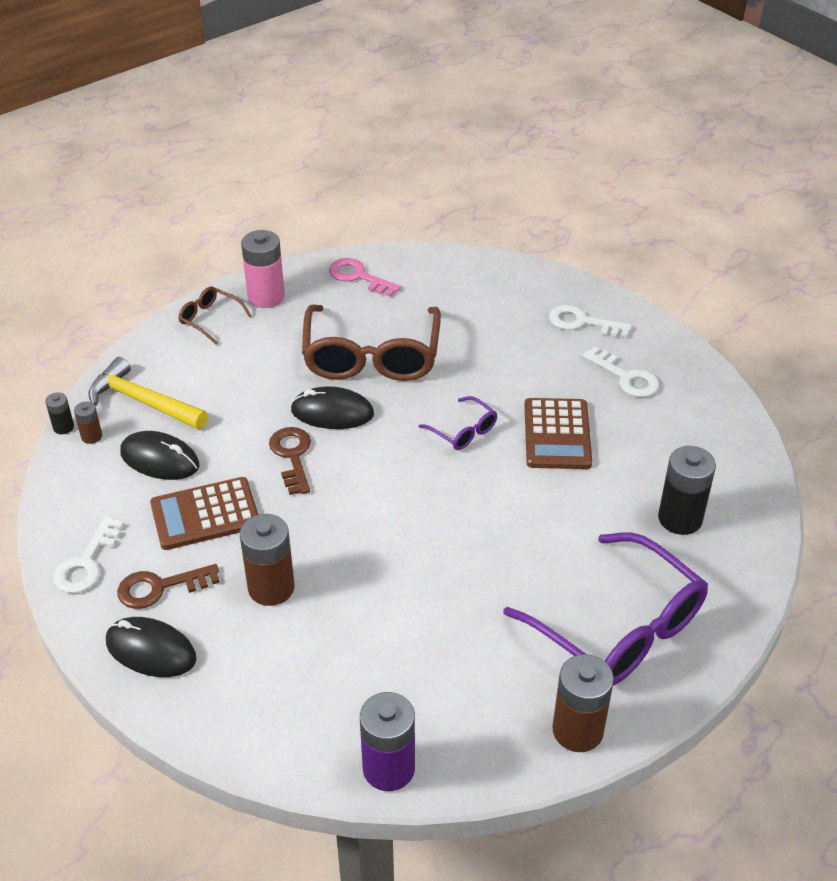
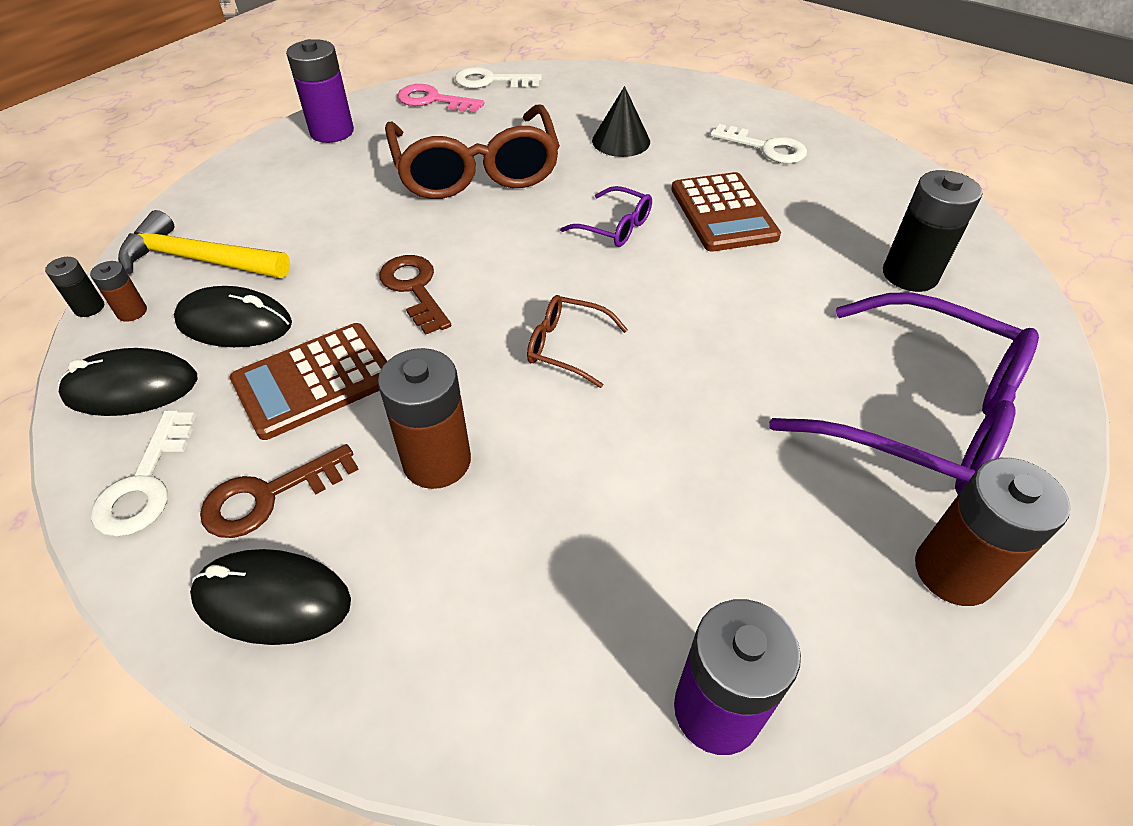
camera: 15 degrees left, 5 degrees up
brown glasses [178,286,252,344] -> brown glasses moved to [527,295,628,388]
pink battery [241,230,285,308] -> purple battery [286,39,354,143]
black mouse [291,386,374,429] -> black mouse moved to [58,348,198,416]
white key [549,305,632,338] -> white key moved to [455,67,542,88]
none -> black cone [592,86,650,157]

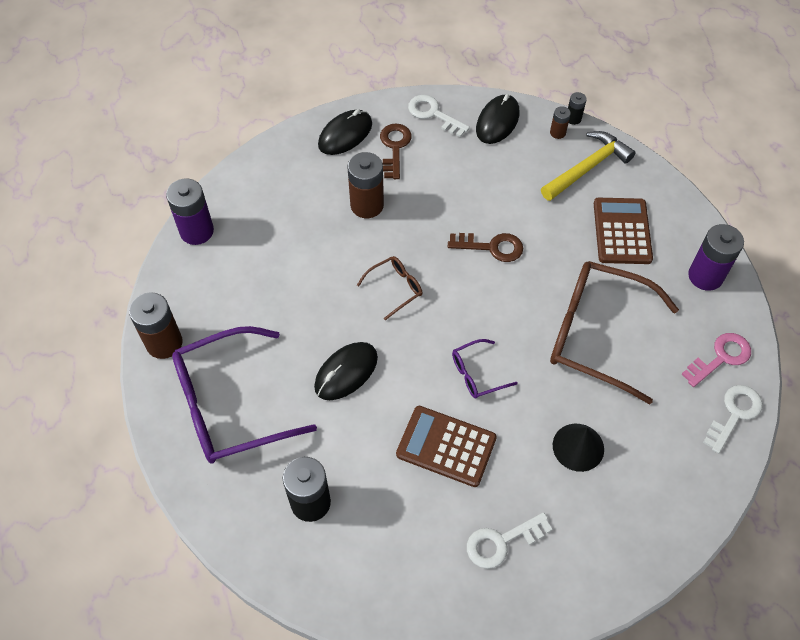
camera: 125 degrees right, 10 degrees up
black mouse [174,286,292,347] -> black mouse moved to [314,342,378,400]
brown calculator [230,323,387,440] -> brown calculator moved to [594,198,653,264]

